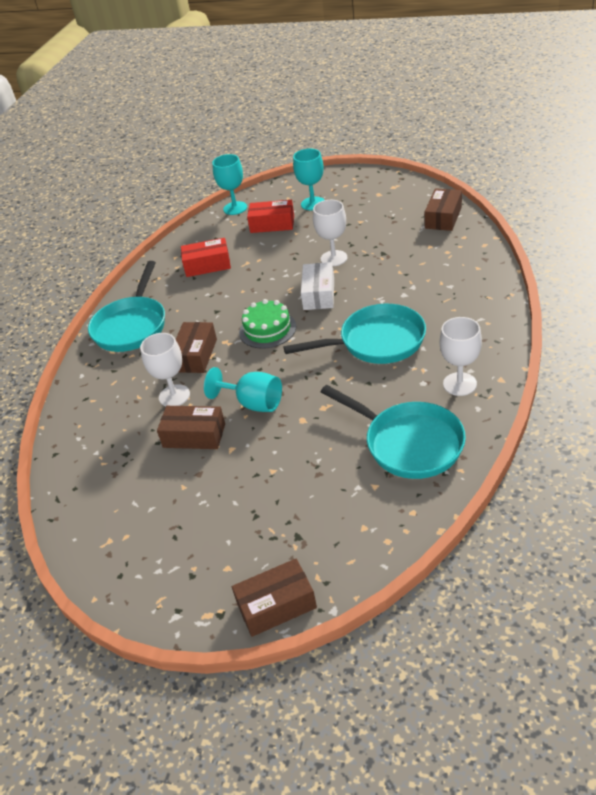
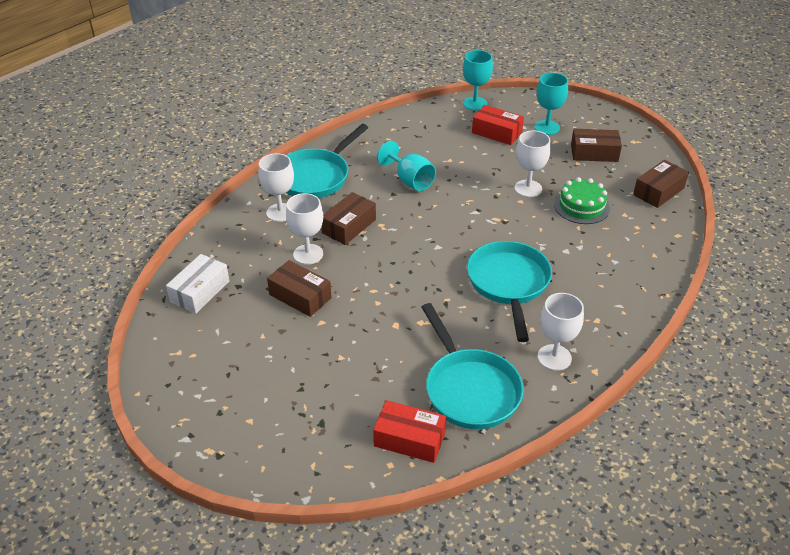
camera: 20 degrees right, 0 degrees up
red box [181,238,231,277] -> red box moved to [373,400,446,463]
turquoise goblet [204,367,282,412] -> turquoise goblet moved to [377,141,436,191]
brown box [232,558,317,637] -> brown box moved to [571,129,622,162]
green cake [239,299,296,349] -> green cake moved to [554,177,610,224]
turquoise pan [284,304,426,364] -> turquoise pan turned 105 degrees counterclockwise [467,241,552,342]
white box [301,262,334,310] -> white box moved to [166,254,229,314]
none -> white goblet [258,153,294,222]

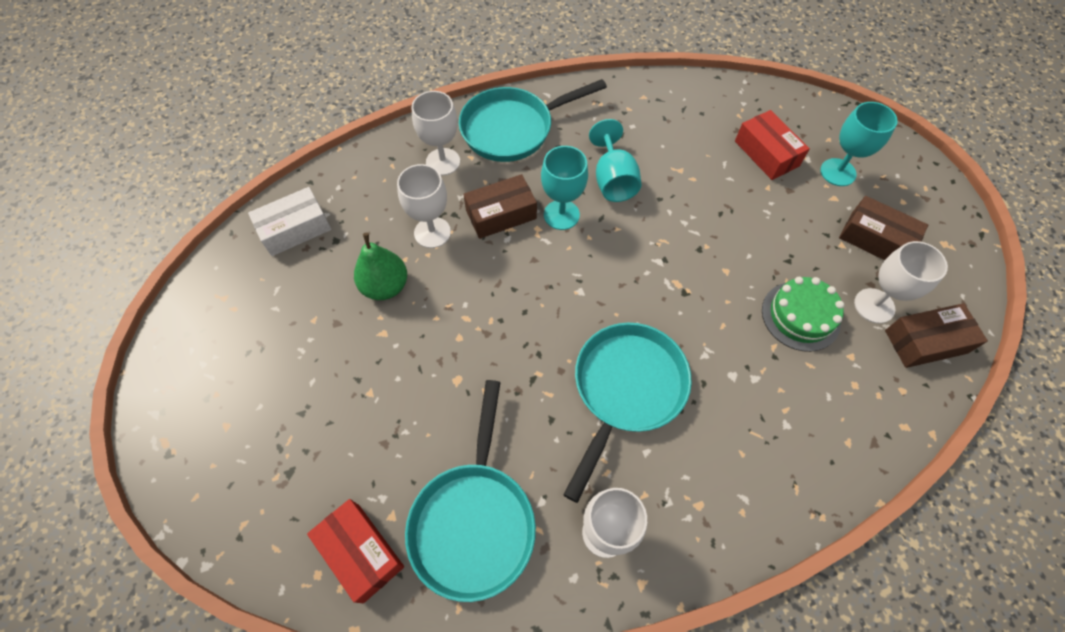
camera: 30 degrees right, 20 degrees up
brown box [267,260,332,317] -> green pear [354,233,407,300]
turquoise goblet [463,50,493,111] -> turquoise goblet moved to [541,146,588,230]
white goblet [515,130,551,197] -> white goblet moved to [854,241,948,324]

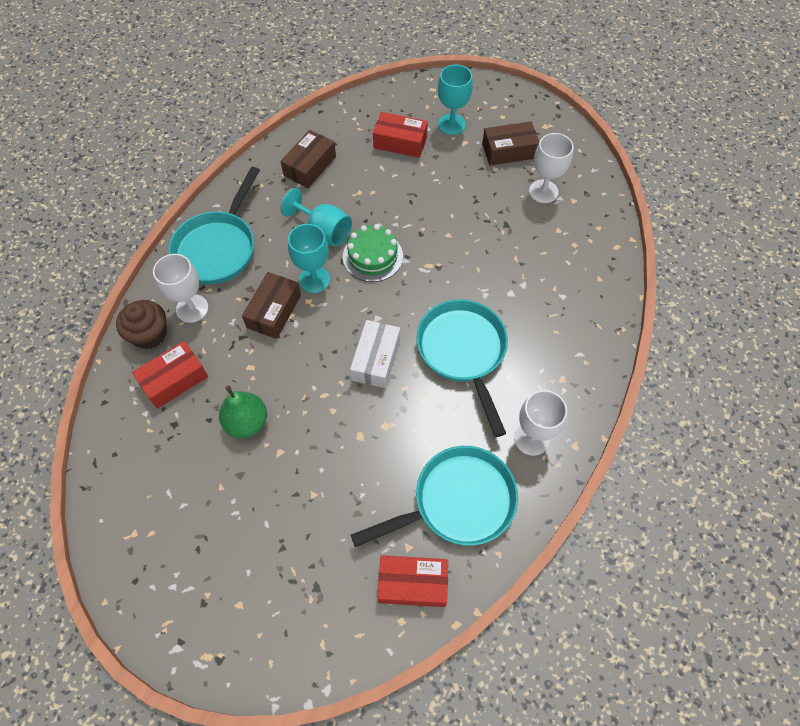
camera: 45 degrees left, 0 degrees up
white box [248,187,331,256] -> white box moved to [350,320,400,388]
white goblet [397,164,451,248] -> none
turquoise pan [405,380,536,602] -> turquoise pan turned 75 degrees counterclockwise [351,446,518,547]
green cake [762,277,844,352] -> green cake moved to [343,224,403,282]
brown box [885,303,988,368] -> brown box moved to [281,130,336,188]
none -> brown cupcake [116,300,167,349]
none -> red box [132,341,208,409]

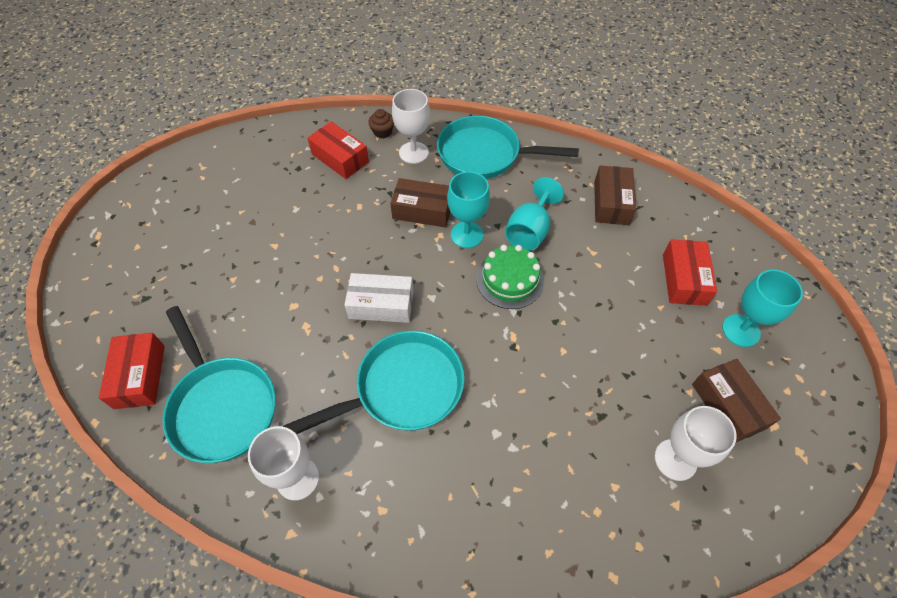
camera: 80 degrees right, 5 degrees down
brown cupcake [116,300,167,349] -> brown cupcake [368,109,394,139], size x0.61
green pear [219,385,267,438] -> none
brown box [281,130,336,188] -> brown box turned 75 degrees clockwise [594,166,636,225]

